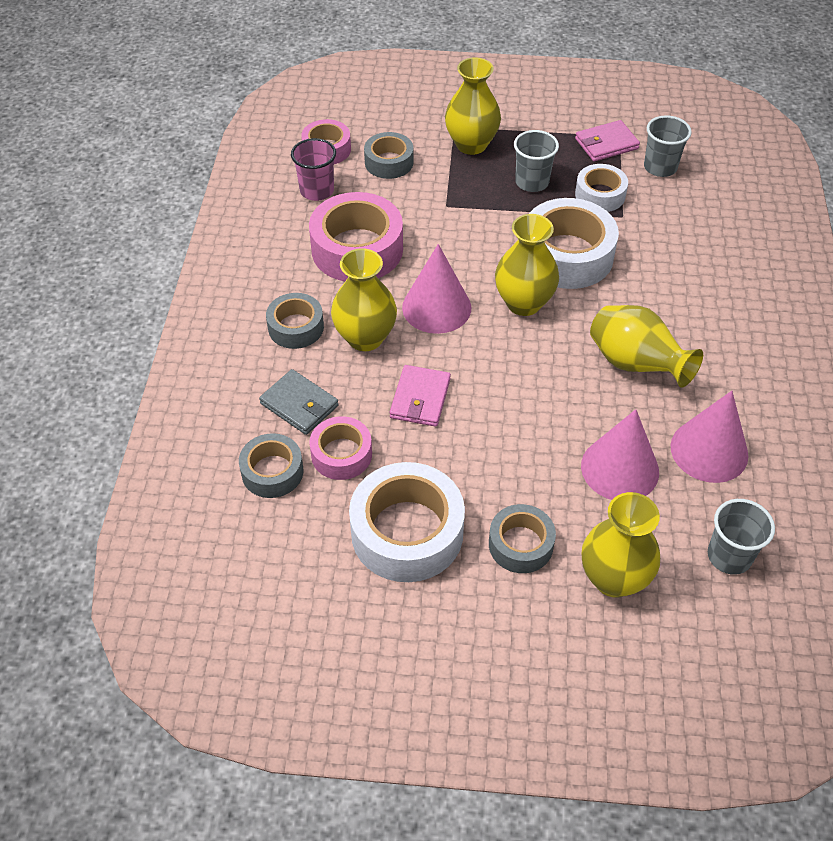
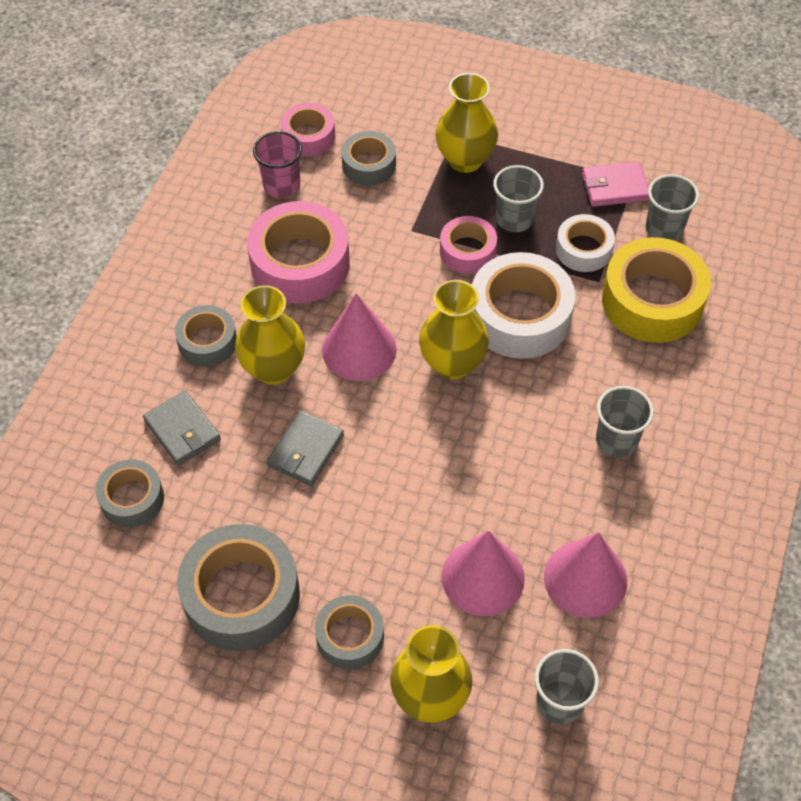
camera: 15 degrees right, 5 degrees up
pink tape [309,416,372,480] -> pink tape moved to [440,216,497,274]
white tape [349,462,465,582] -> grey tape [177,524,300,651]
pink wallet [390,365,451,427] -> grey wallet [267,411,344,486]
yellow vase [590,305,703,388] -> none
none -> grey cup [596,386,654,457]
none -> yellow tape [602,237,711,343]

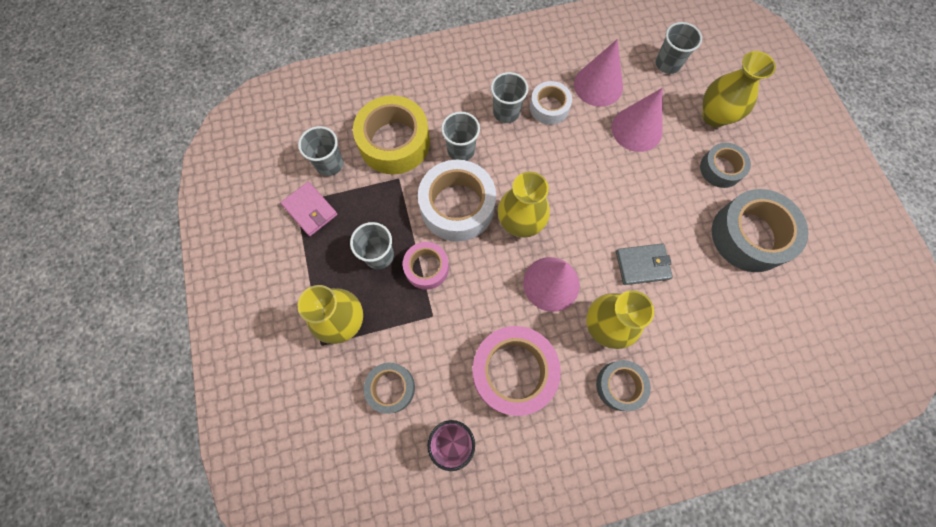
camera: 125 degrees left, 15 degrees up
grey tape [95,459,164,527] -> none
grey wallet [143,391,221,466] -> none
pink tape [281,103,335,156] -> none
white tape [556,214,615,272] -> white tape moved to [530,81,572,125]
none -> grey cup [441,112,480,161]

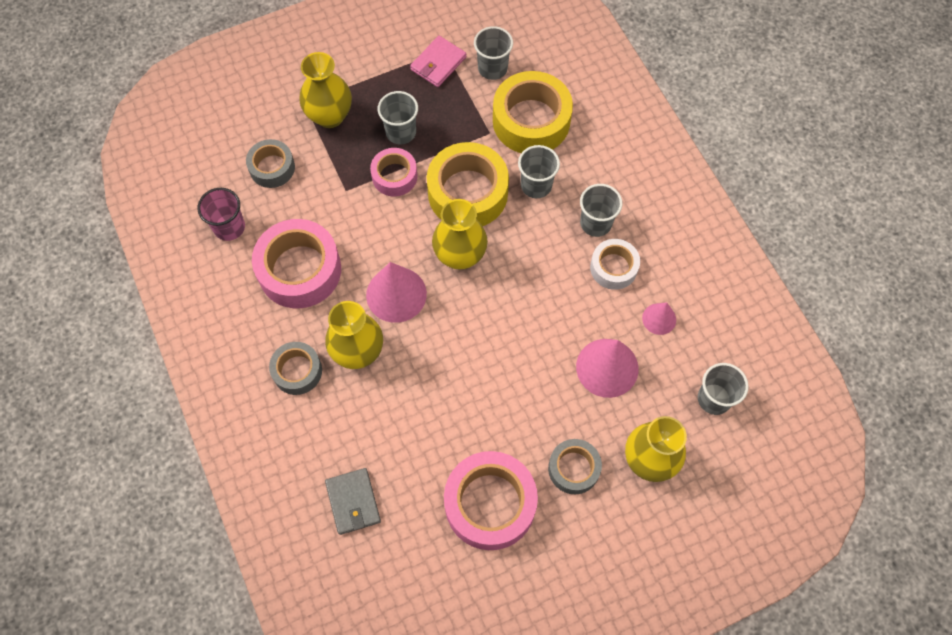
camera: 80 degrees right, 5 degrees down
white tape [418,160,496,242] -> yellow tape [427,142,509,226]
pink cone [574,39,623,107] -> pink cone [642,302,676,335], size x0.56
grey wallet [616,243,673,285] -> grey wallet moved to [325,468,381,535]
grey tape [712,189,808,272] -> pink tape [444,451,538,550]

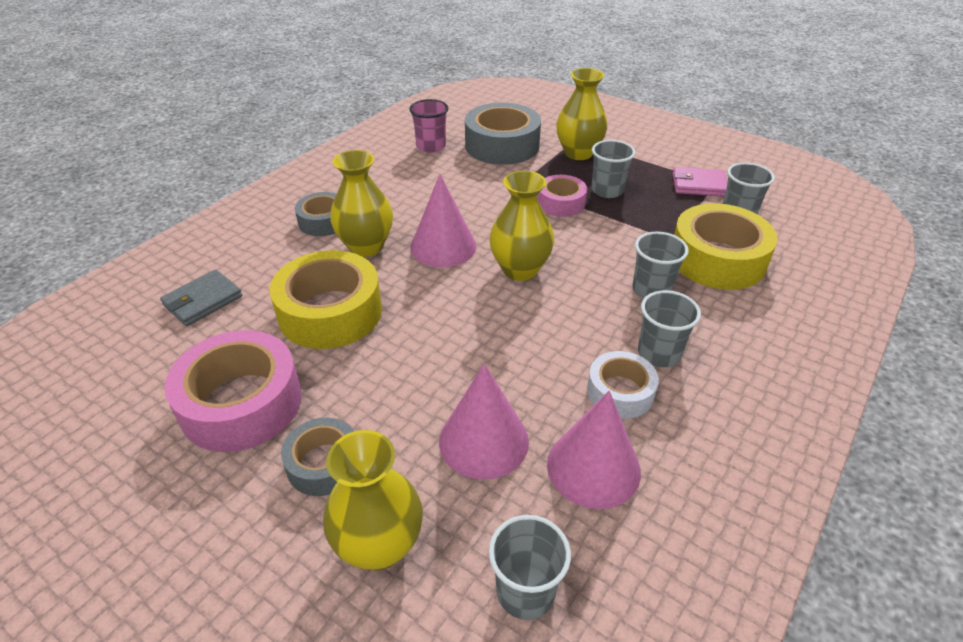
camera: 60 degrees right, 25 degrees down
grey tape [246,139,295,188] -> grey tape [465,103,541,165], size x1.75
pink tape [252,219,341,309] -> none
yellow tape [427,142,509,226] -> yellow tape moved to [270,250,382,349]
pink cone [642,302,676,335] -> pink cone [547,391,641,509], size x1.80

